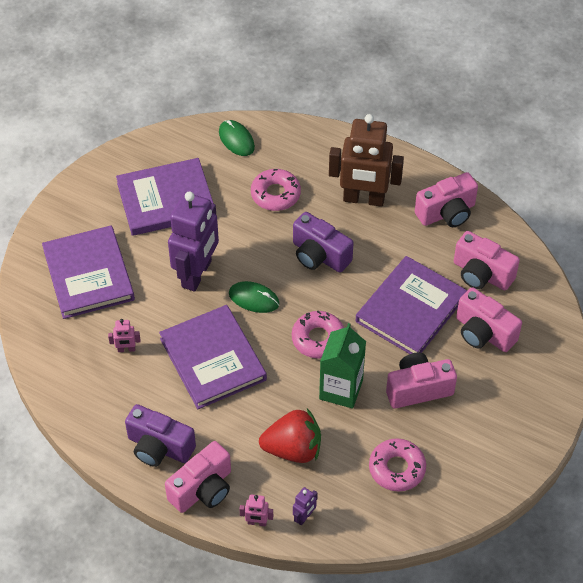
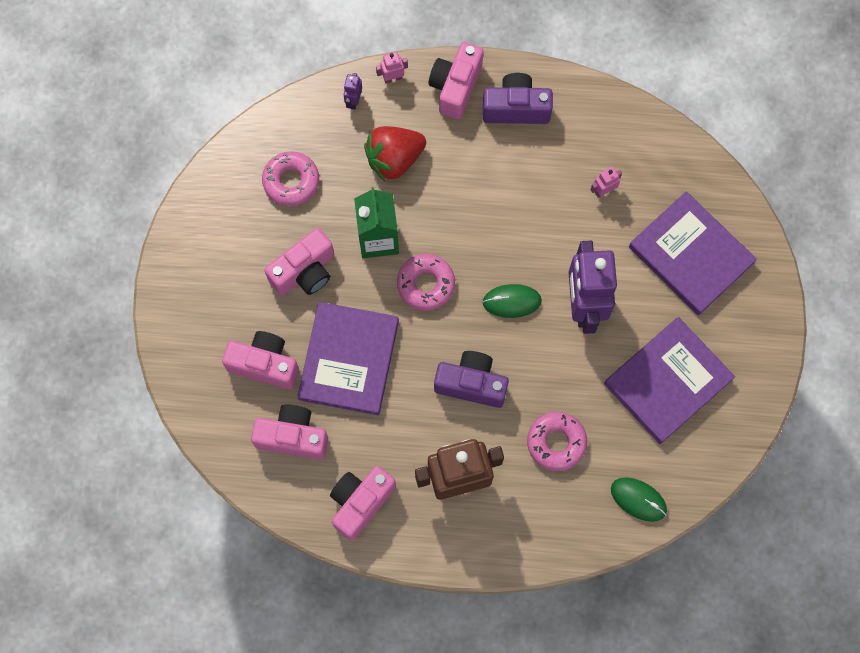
camera: 155 degrees right, 20 degrees up
purple book [159,305,267,409] -> none

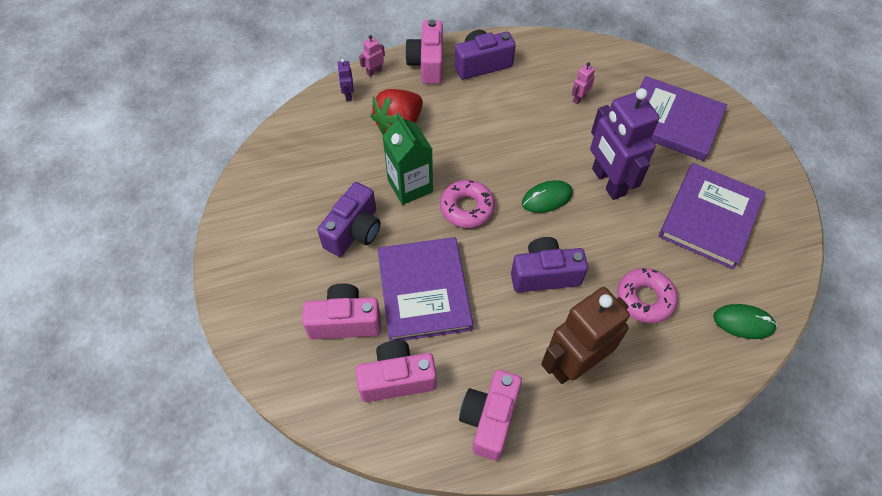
camera: 20 degrees left, 15 degrees down
pink donut [262,151,319,206] -> none
pink camera [264,228,334,296] -> purple camera [317,182,381,257]

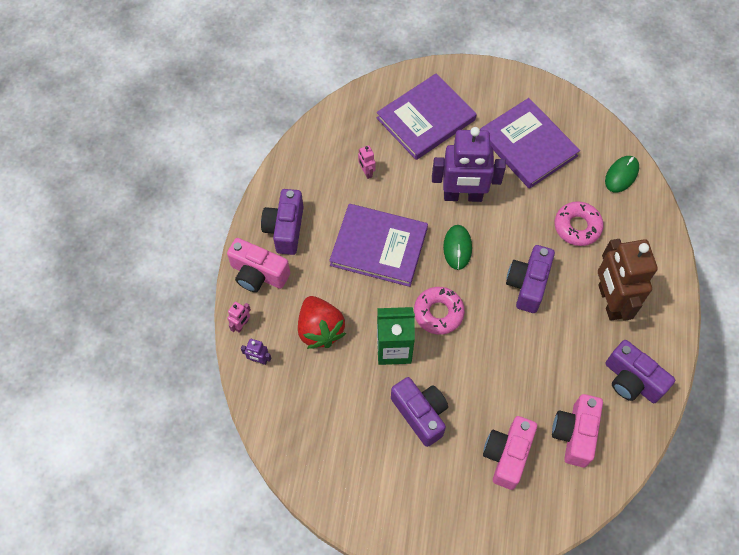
camera: 65 degrees left, 5 degrees up
pink robot [359,35,385,77] -> pink robot turned 135 degrees counterclockwise [227,302,251,333]
purple book [377,237,473,341] -> purple book moved to [329,204,428,287]
pink camera [459,370,522,461] -> purple camera [605,340,675,403]

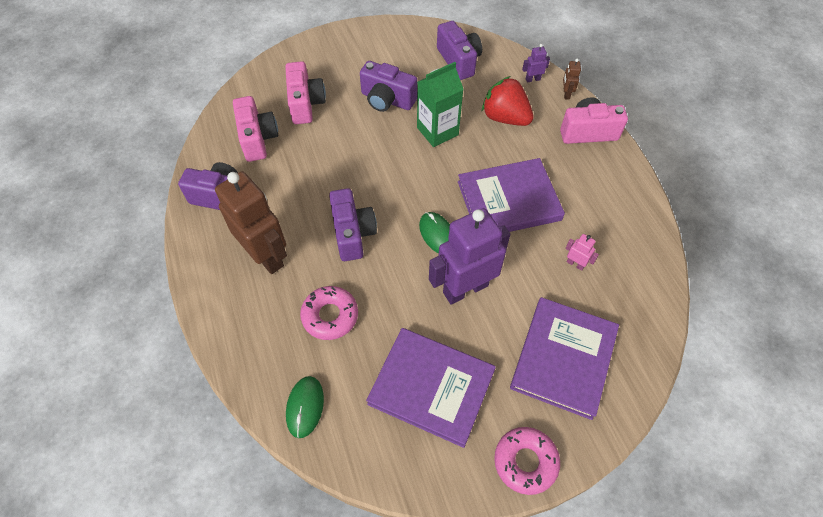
camera: 150 degrees right, 5 degrees down
pink robot [227,302,251,333] -> brown robot [563,59,581,100]
purple camera [261,189,303,255] -> purple camera moved to [437,21,482,80]
pink donut [414,287,465,335] -> pink donut moved to [494,427,560,495]

